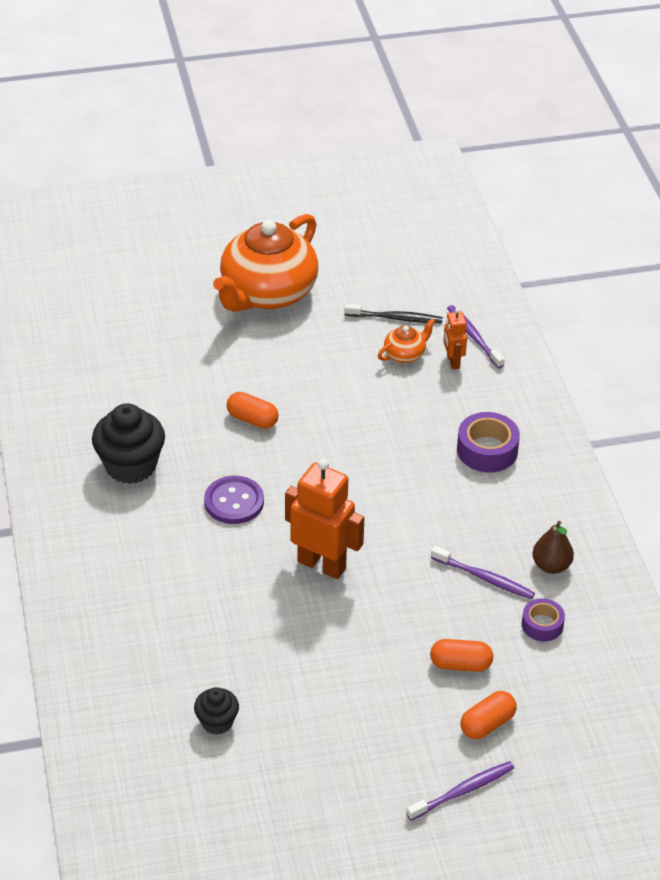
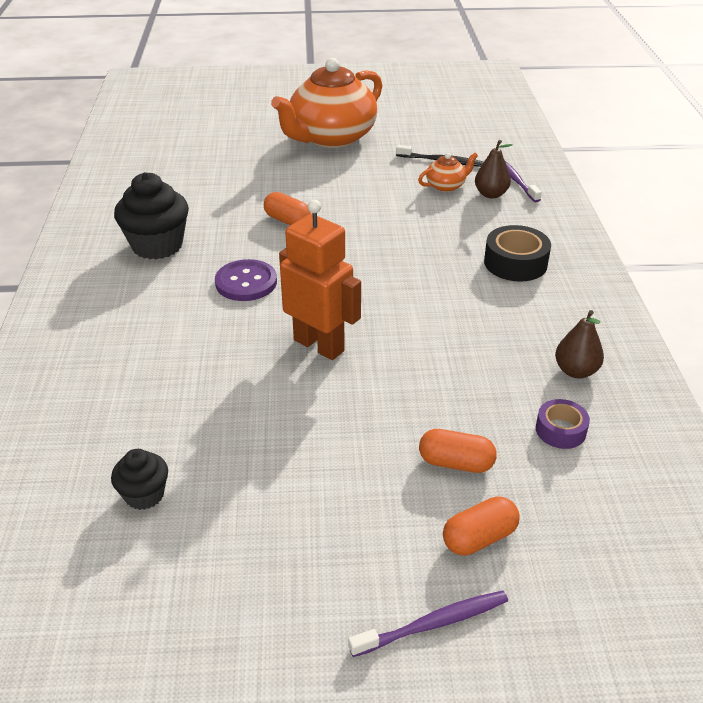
camera: 10 degrees right, 5 degrees down
purple toothbrush [431,546,535,599] -> none
orange robot [443,308,467,369] -> brown pear [475,140,513,198]
purple tape [457,412,520,472] -> black tape [484,225,551,282]

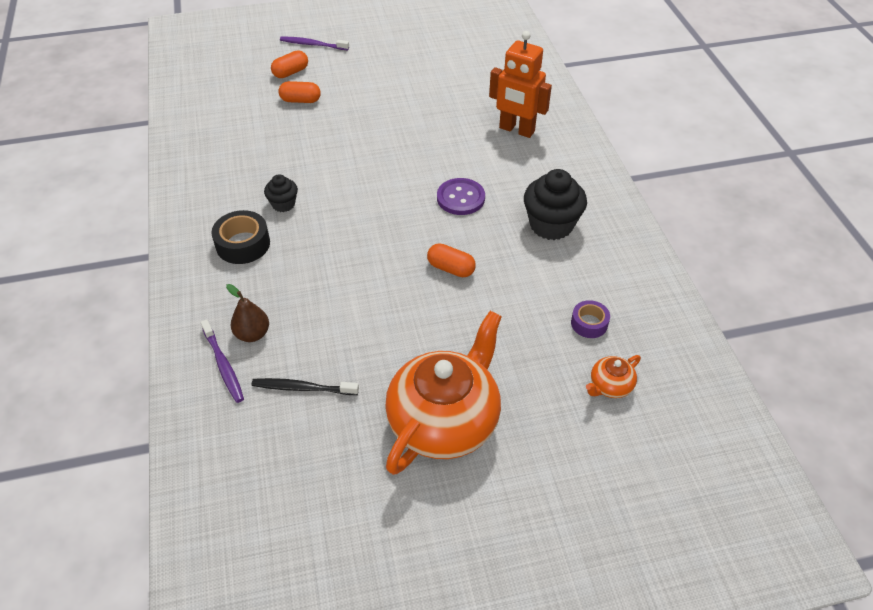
camera: 170 degrees right, 10 degrees up
black cupcake [111,449,168,510] -> black cupcake moved to [264,174,298,212]
orange robot [279,200,361,360] -> orange robot moved to [489,31,552,138]
purple toothbrush [348,590,508,657] -> purple toothbrush turned 45 degrees clockwise [280,36,349,50]
orange teapot [418,153,478,192] -> orange teapot moved to [586,355,641,398]
purple tape [536,399,590,449] -> purple tape moved to [571,300,610,338]
brown pear [555,310,604,378] -> none

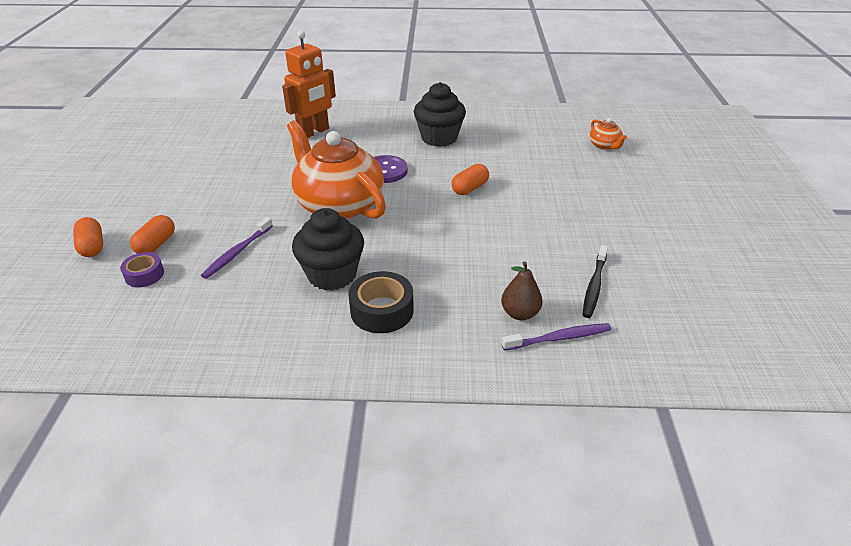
camera: 75 degrees left, 10 degrees down
black cupcake [264,174,298,212] -> black cupcake [292,208,364,291], size x1.82
purple toothbrush [280,36,349,50] -> purple toothbrush moved to [201,217,273,279]
orange teapot [385,311,502,475] -> orange teapot moved to [287,120,386,219]
purple tape [571,300,610,338] -> purple tape moved to [120,252,164,287]

